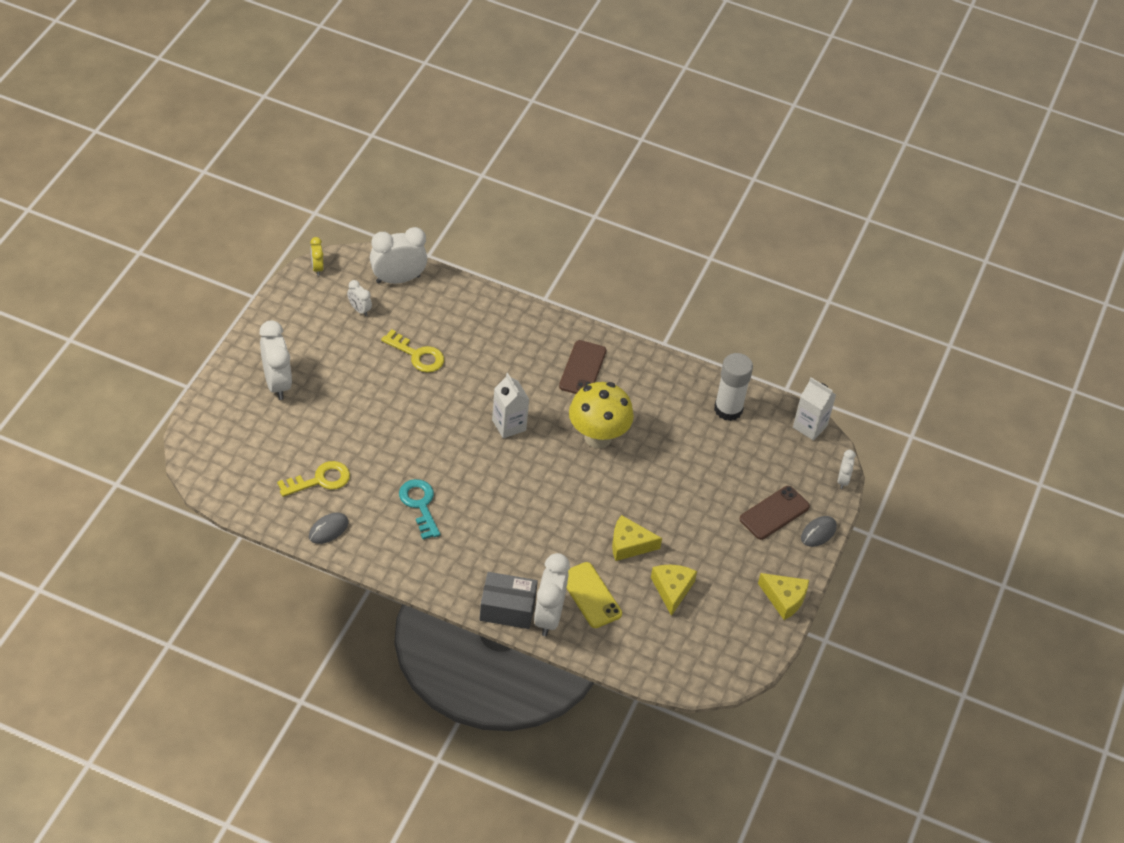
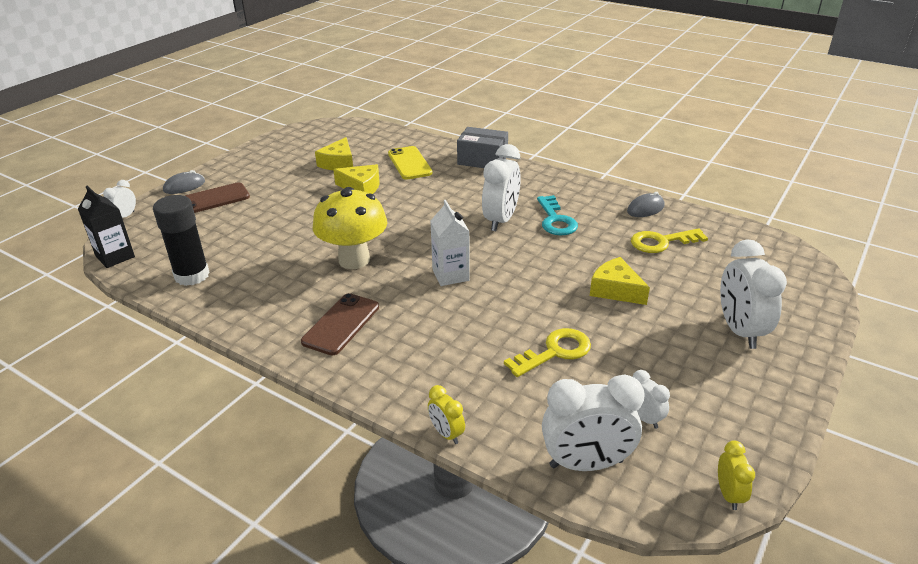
camera: 165 degrees left, 15 degrees down
yellow key [381,329,444,373] -> yellow key turned 105 degrees clockwise [504,328,591,377]
white clock [534,553,570,636] -> white clock moved to [482,144,521,231]
white glue stick [714,353,753,421] -> black glue stick [153,195,210,286]
yellow cheese [758,573,809,620] -> yellow cheese moved to [590,257,650,305]
white carton [793,377,836,441] -> black carton [78,186,135,268]
none -> yellow clock [428,385,465,444]

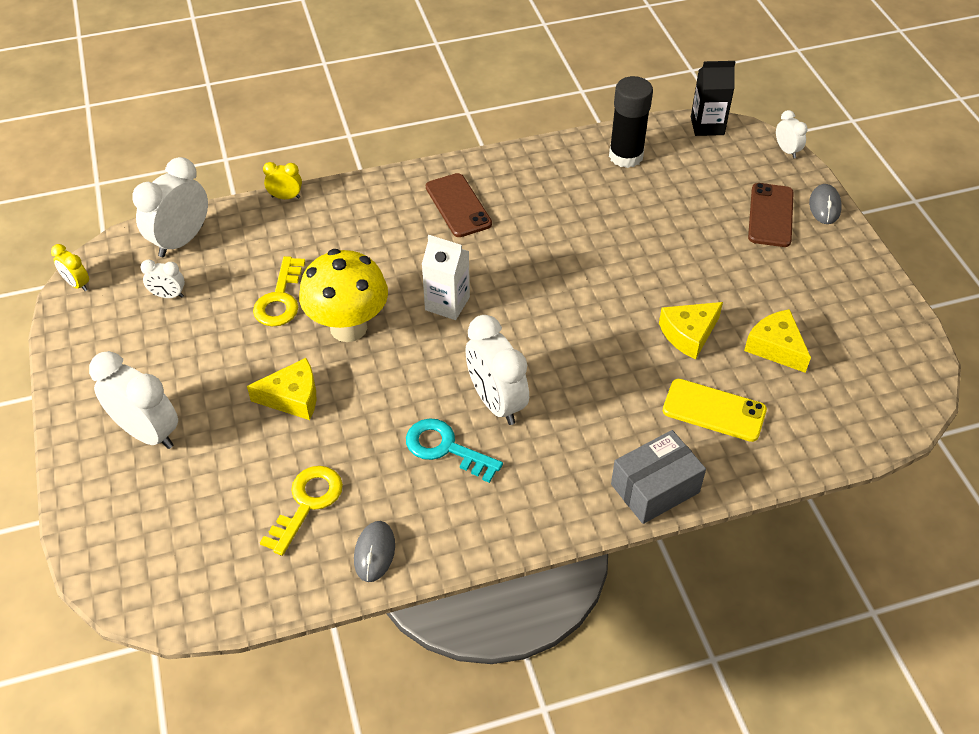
camera: 130 degrees right, 15 degrees up
yellow mushroom [313,187,387,269] -> yellow mushroom moved to [299,249,388,342]

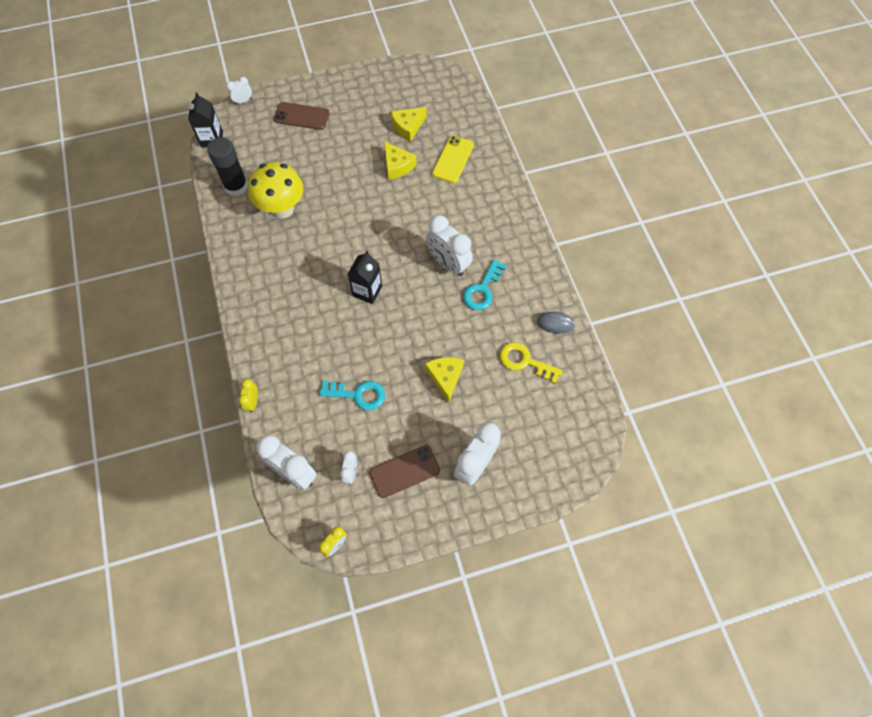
camera: 90 degrees left, 15 degrees up
yellow key [253,256,305,326] -> turquoise key [319,380,385,410]
yellow mushroom [299,249,388,342] -> yellow mushroom moved to [248,162,303,219]
white carton [422,235,470,320] -> black carton [348,250,382,304]
brown phone [426,173,492,237] -> brown phone moved to [369,445,440,498]
white clock [465,315,529,425] -> white clock turned 75 degrees clockwise [426,215,473,276]
grey box [611,430,706,524] -> none
grey mouse [809,184,842,224] -> none

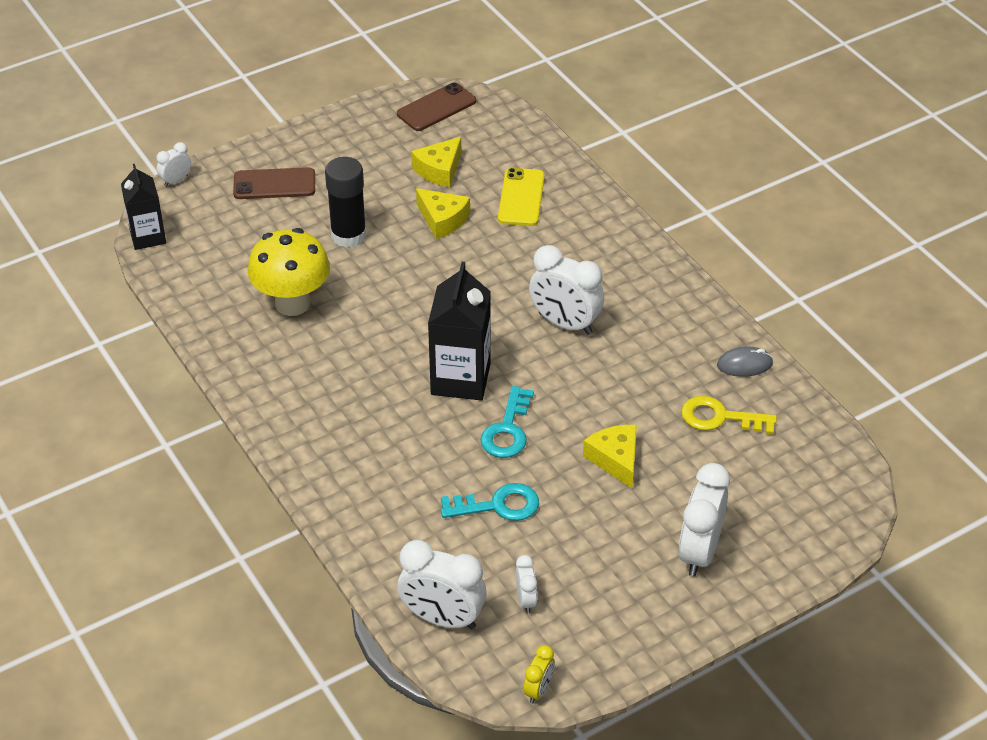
camera: 15 degrees left, 20 degrees down
black glue stick [207,137,248,196] -> black glue stick moved to [325,157,366,248]
yellow clock [239,379,258,412] -> none
black carton [348,250,382,304] -> black carton [428,262,491,400], size x1.54
brown phone [369,445,440,498] -> brown phone moved to [397,82,476,131]
turquoise key [463,259,507,310] -> turquoise key moved to [480,386,534,458]

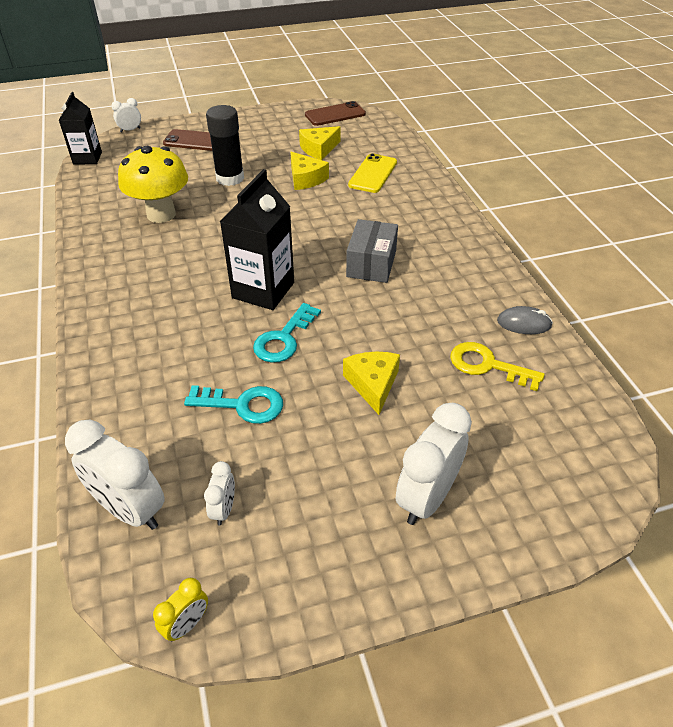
camera: 15 degrees right, 0 degrees up
white clock [529,245,604,335] -> grey box [346,219,398,283]

